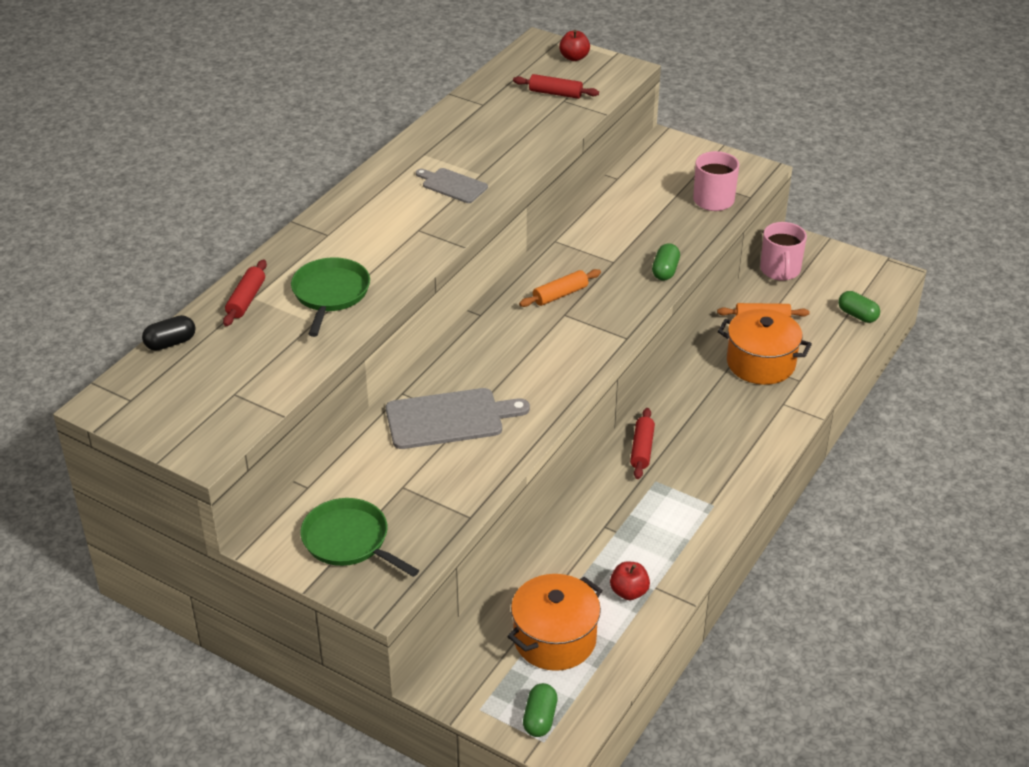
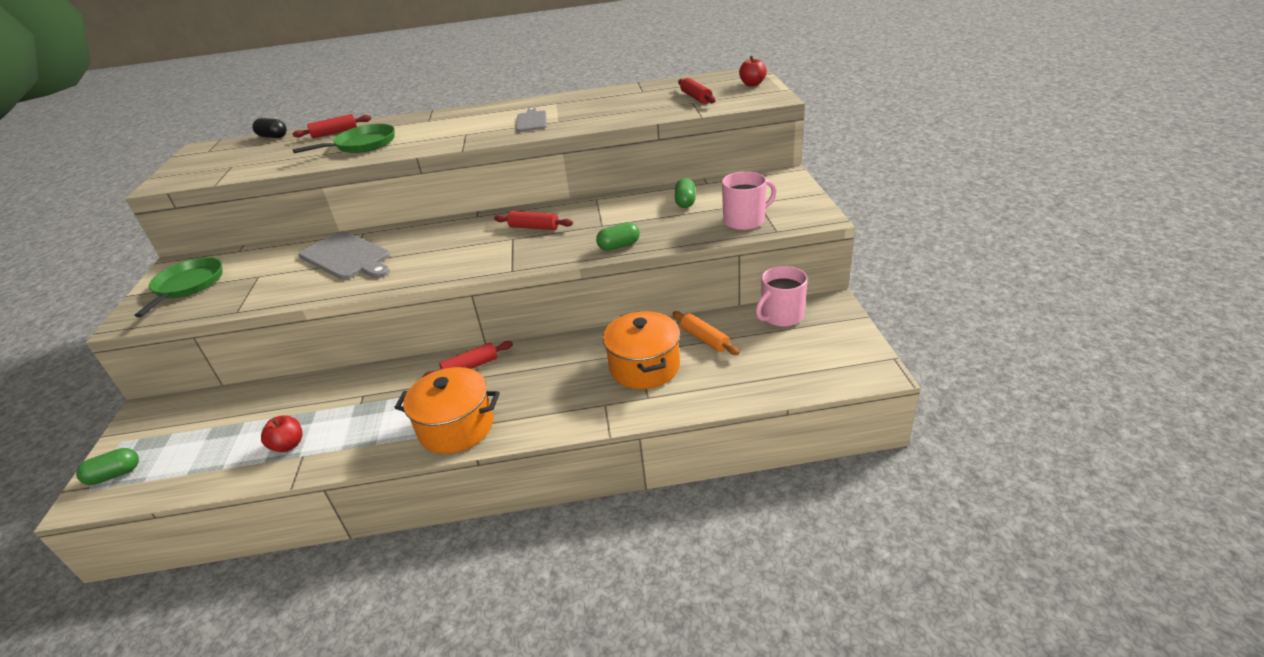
camera: 55 degrees right, 5 degrees down
orange pot [507,574,602,671] -> orange pot moved to [395,367,500,454]
orange rolling pin [519,269,601,307] -> red rolling pin [494,211,573,230]
green capsule [838,291,880,323] -> green capsule moved to [675,178,696,208]

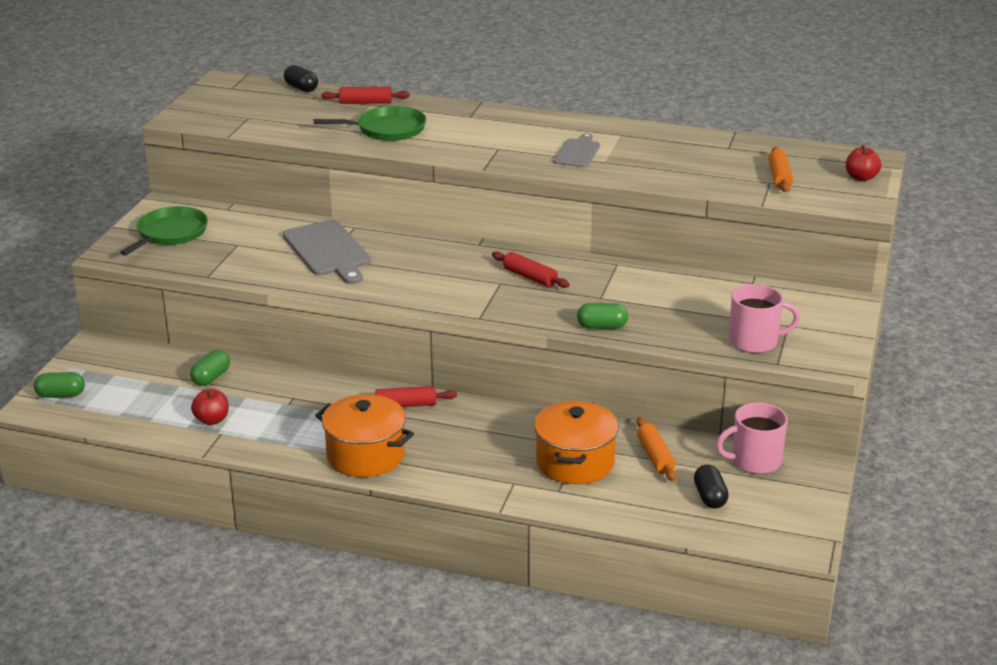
camera: 20 degrees right, 5 degrees down
green capsule [675,178,696,208] -> green capsule moved to [190,350,230,386]
red rolling pin [678,78,715,104] -> orange rolling pin [769,147,793,192]
none -> black capsule [694,465,729,508]

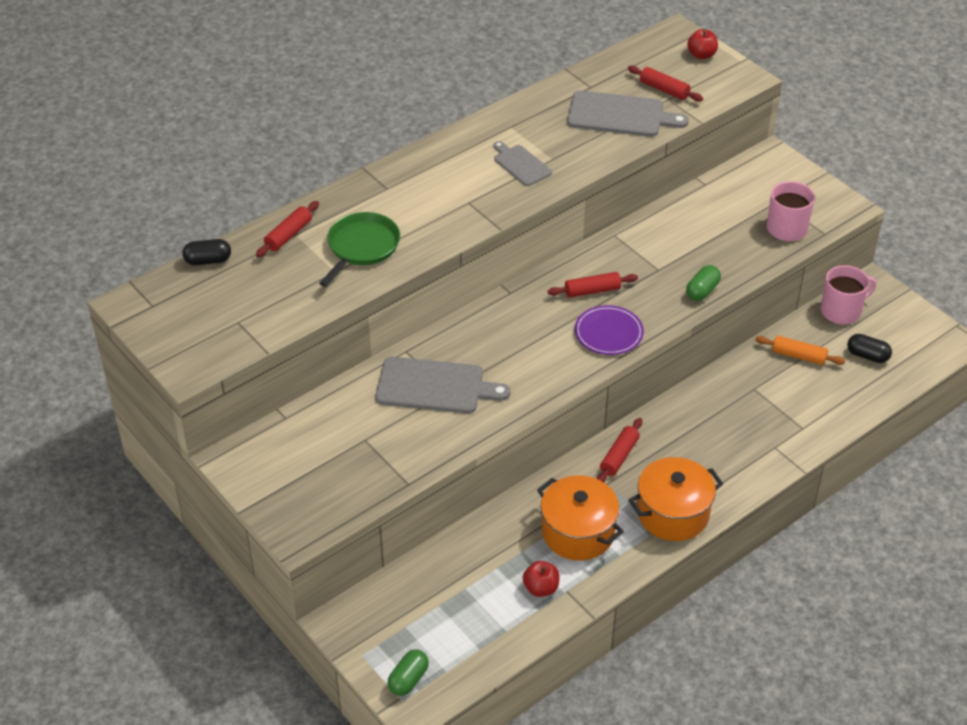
camera: 55 degrees left, 15 degrees up
green pan [120,206,208,256] -> none
green capsule [190,350,230,386] -> none
orange pot [534,401,619,484] -> orange pot moved to [537,475,624,561]
pink mug [716,403,788,474] -> pink mug turned 135 degrees counterclockwise [821,265,876,324]
orange rolling pin [769,147,793,192] -> red rolling pin [628,65,703,102]
none -> grey cutting board [567,90,689,137]
none -> purple plate [575,305,644,355]

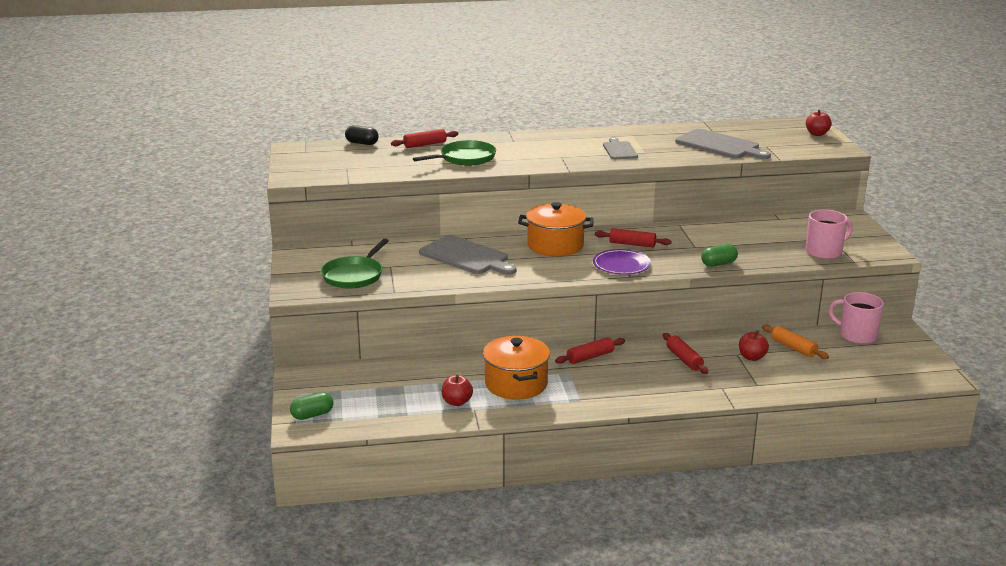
camera: 30 degrees right, 20 degrees down
red rolling pin [628,65,703,102] -> red rolling pin moved to [663,333,708,374]
orange pot [629,457,723,541] -> orange pot moved to [518,202,594,256]
pink mug [821,265,876,324] -> pink mug turned 150 degrees counterclockwise [828,292,884,344]
black capsule [847,334,892,363] -> none
none -> green pan [321,239,389,289]
none -> red apple [739,330,769,361]

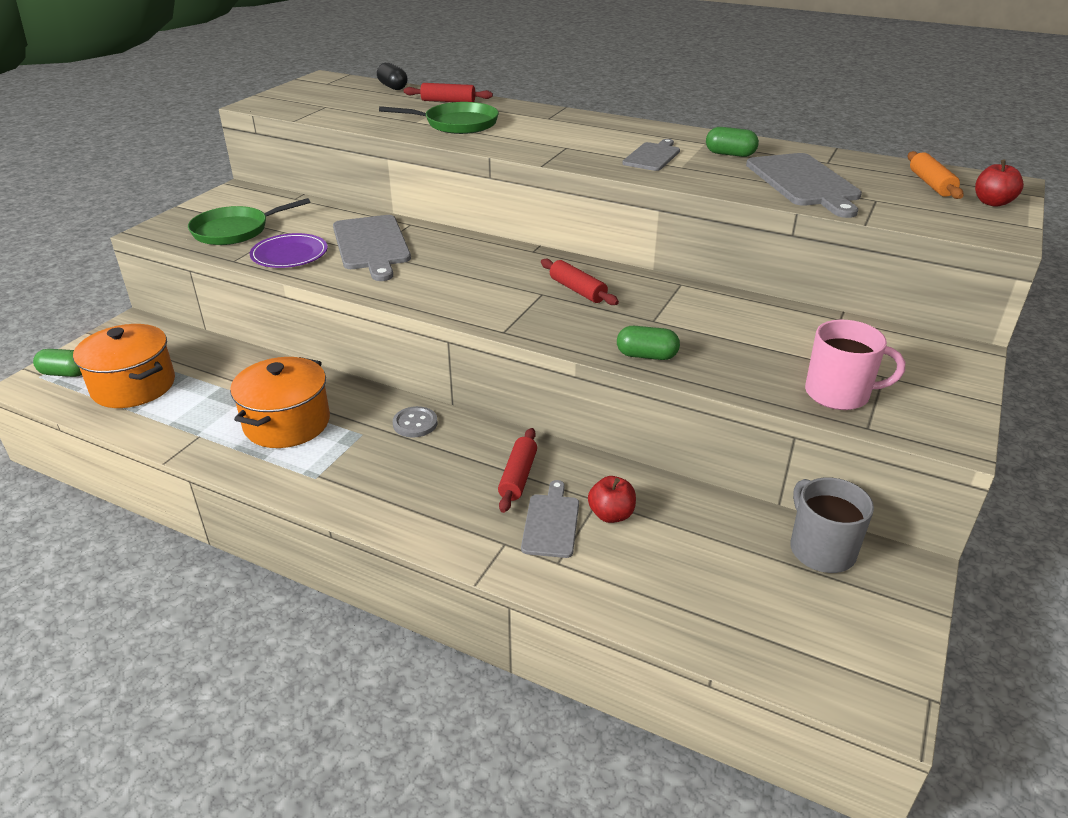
camera: 35 degrees right, 10 degrees up
red apple [442,375,473,406] -> none
orange pot [518,202,594,256] -> orange pot moved to [73,324,175,408]
red rolling pin [555,337,625,364] -> grey button [393,406,437,438]
purple plate [593,249,651,275] -> purple plate moved to [250,233,328,268]
orange rolling pin [762,325,829,359] -> orange rolling pin moved to [908,151,964,199]
pink mug [828,292,884,344] -> grey mug [790,477,874,573]
none -> grey cutting board [521,480,579,558]
none -> green capsule [706,127,759,157]

